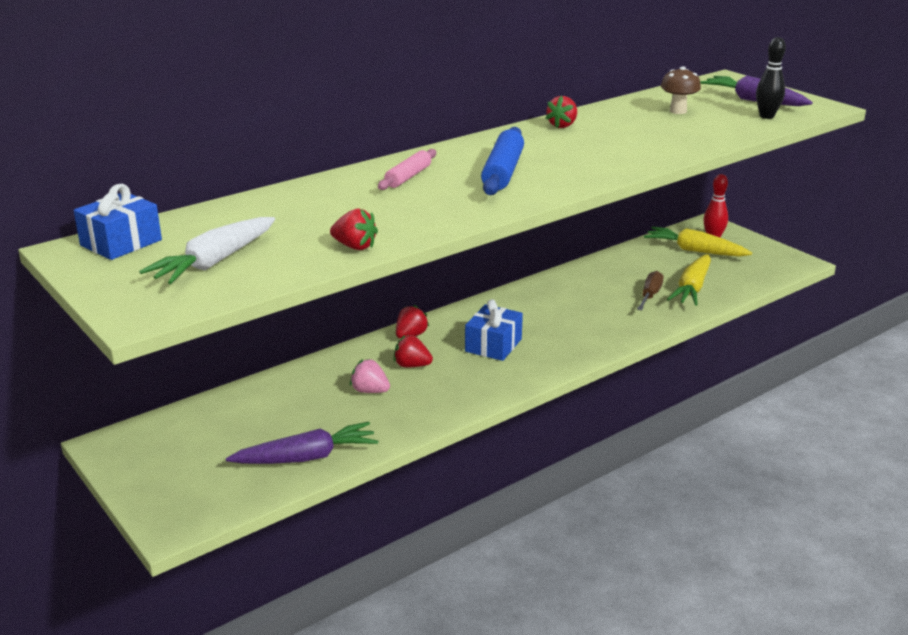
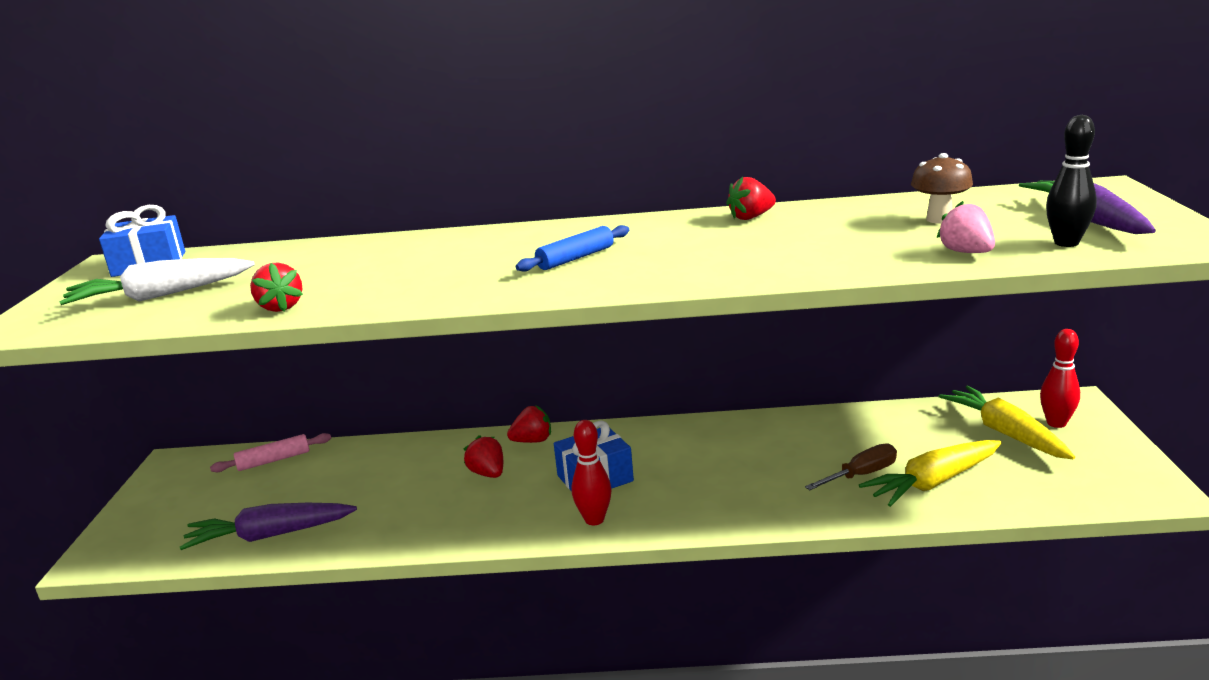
camera: 40 degrees right, 5 degrees down
purple carrot [226,422,378,464] -> purple carrot turned 150 degrees clockwise [180,503,357,550]
pink strawberry [350,359,390,393] -> pink strawberry moved to [936,201,995,253]
pink rolling pin [378,149,436,190] -> pink rolling pin moved to [210,433,331,472]
blue rolling pin [481,127,524,195] -> blue rolling pin [516,225,629,272], size x0.63
none -> red bowling pin [572,420,611,525]

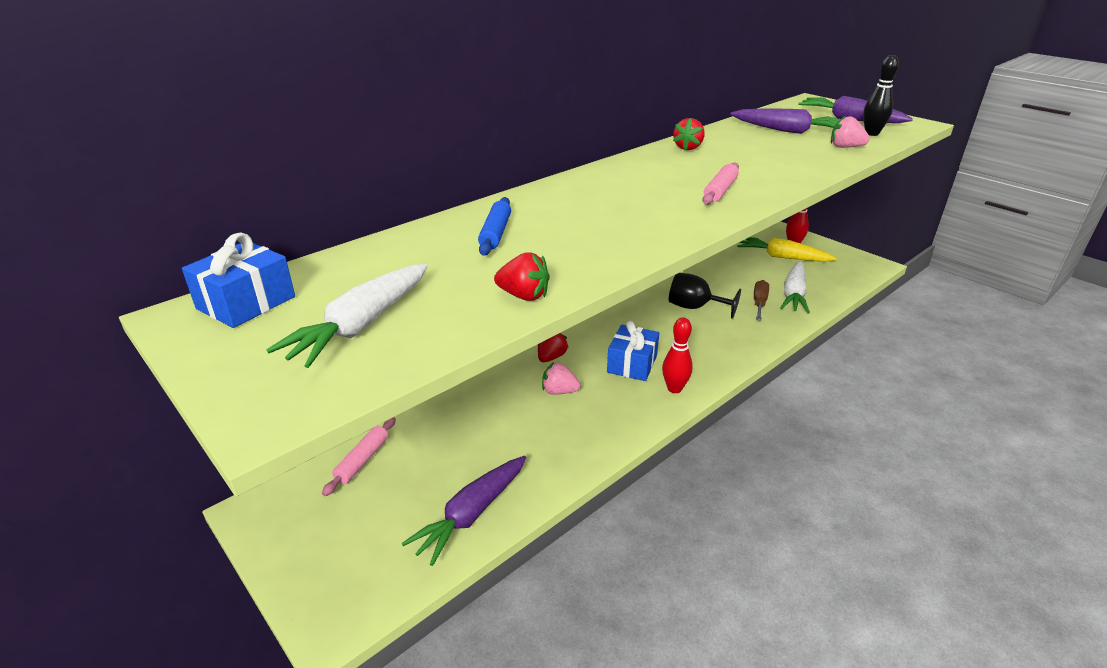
camera: 45 degrees left, 10 degrees up
red strawberry [464,435,503,478] -> pink strawberry [542,362,580,395]
blue rolling pin [516,225,629,272] -> blue rolling pin moved to [478,197,511,256]
yellow carrot [859,440,1002,507] -> white carrot [780,261,810,314]
brown mushroom [911,153,973,224] -> purple carrot [730,108,841,134]
none -> black goblet [669,273,741,319]
none -> pink rolling pin [702,162,739,205]

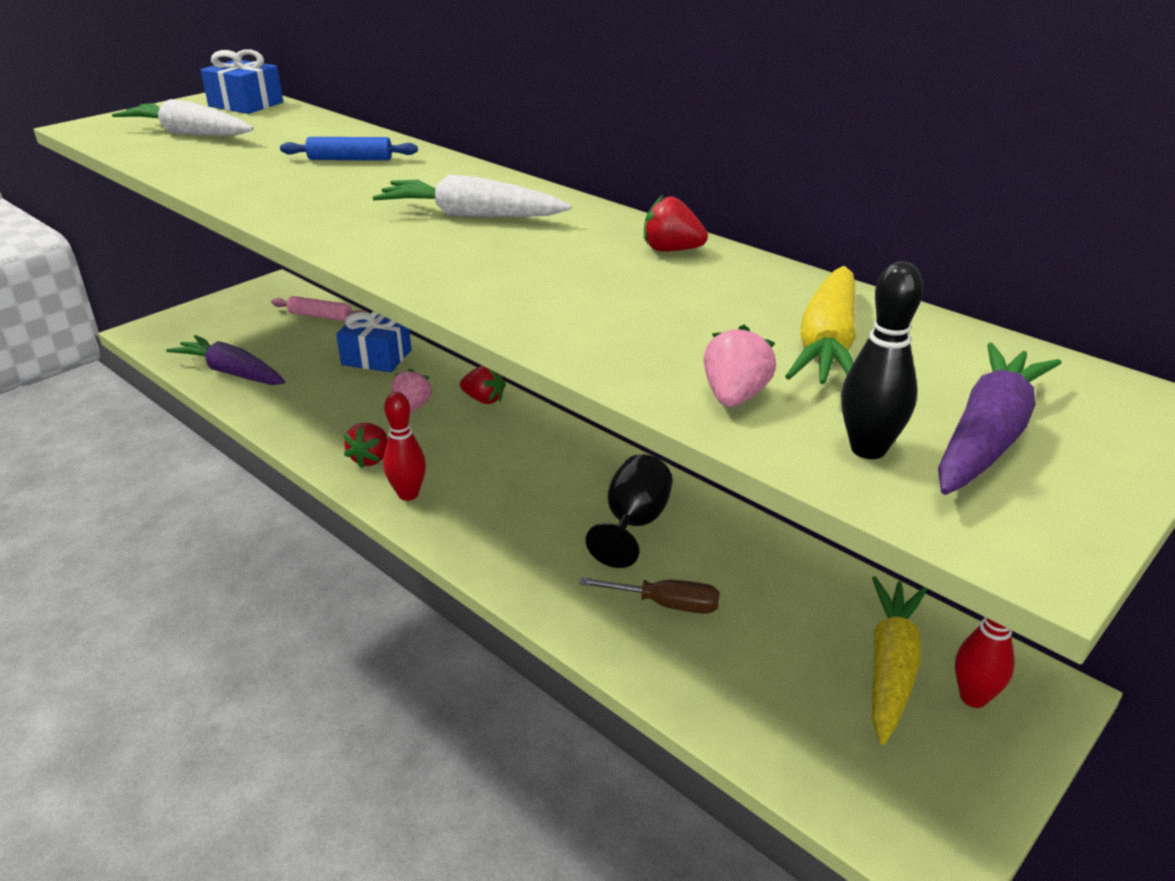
camera: 85 degrees right, 0 degrees up
red strawberry [494,252,550,301] -> red strawberry moved to [344,423,388,468]
blue gift [607,321,659,381] -> blue gift moved to [336,311,412,372]
pink rolling pin [702,162,739,205] -> none
purple carrot [730,108,841,134] -> yellow carrot [785,266,856,384]
white carrot [780,261,810,314] -> white carrot moved to [373,174,572,217]

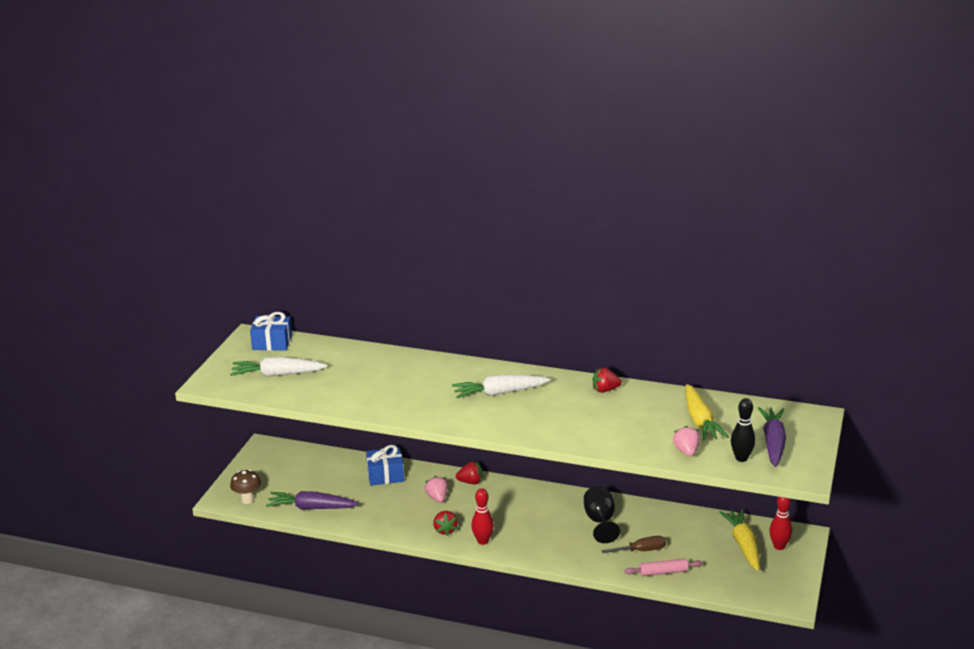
camera: 25 degrees left, 5 degrees down
pink rolling pin [271,296,365,321] -> pink rolling pin moved to [625,559,703,576]
blue rolling pin [280,137,418,160] -> none
none -> brown mushroom [230,469,261,504]

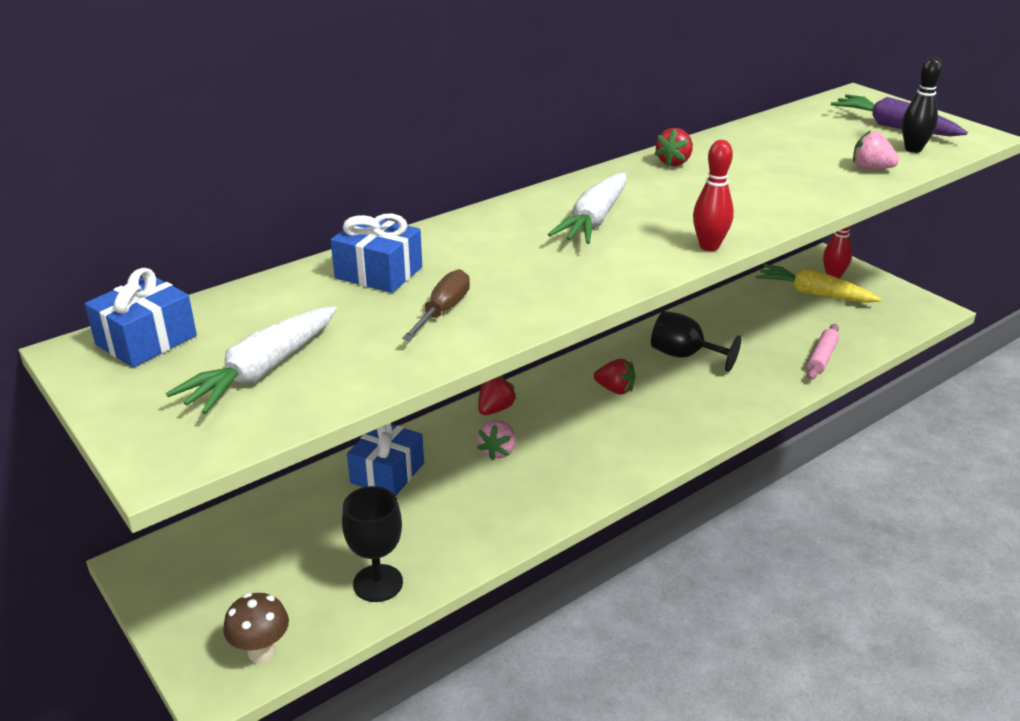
camera: 55 degrees left, 5 degrees up
purple carrot [266,491,360,510] -> black goblet [342,486,403,602]
pink strawberry [425,476,448,503] -> pink strawberry turned 90 degrees counterclockwise [477,420,516,461]
red strawberry [433,511,458,536] -> red strawberry moved to [594,359,635,395]
red bowling pin [471,488,494,545] -> red bowling pin moved to [693,140,734,251]
brown screwdriver [601,536,666,553] -> brown screwdriver moved to [402,269,470,341]
yellow carrot [685,384,729,441] -> none
none -> blue gift [331,214,422,293]

